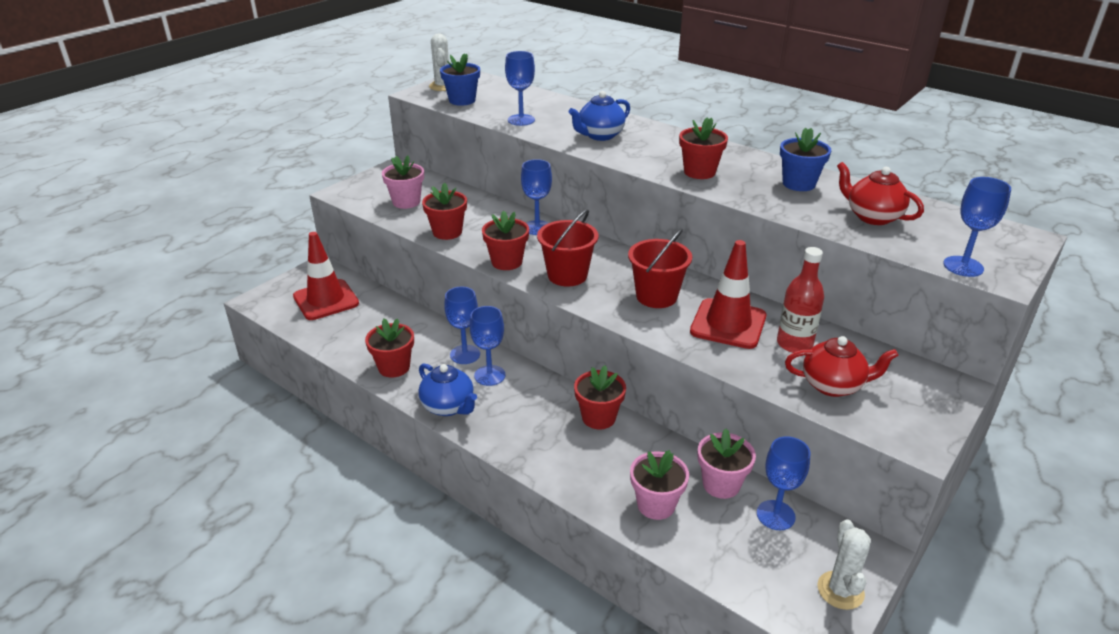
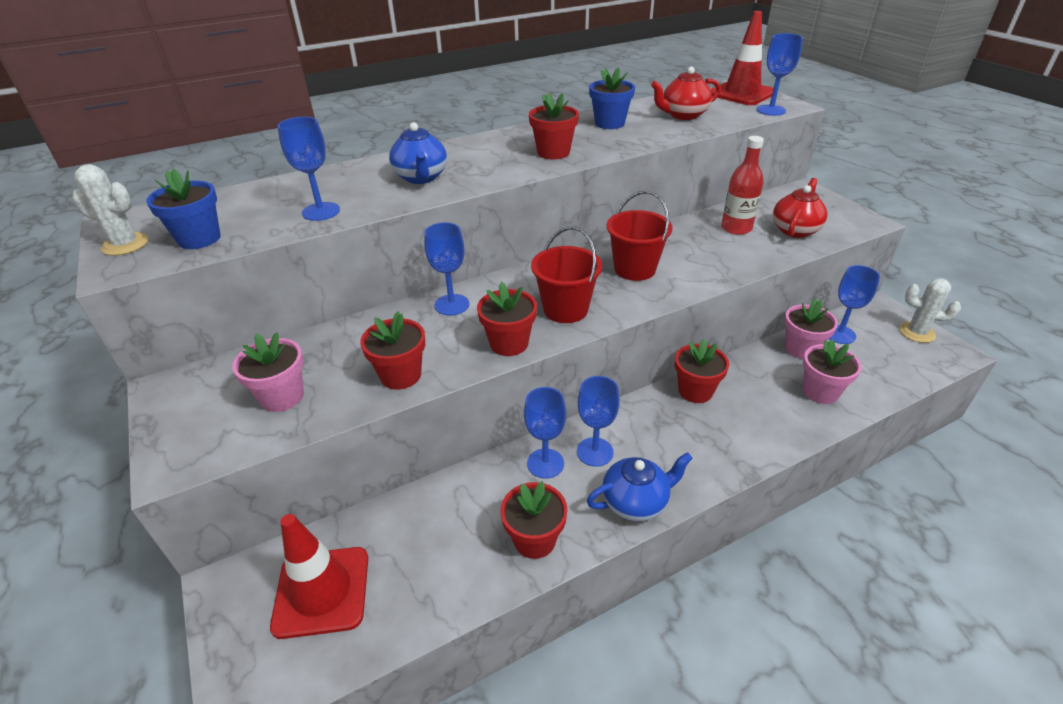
camera: 65 degrees left, 5 degrees up
red traffic cone [690,240,766,349] -> red traffic cone moved to [710,11,774,105]

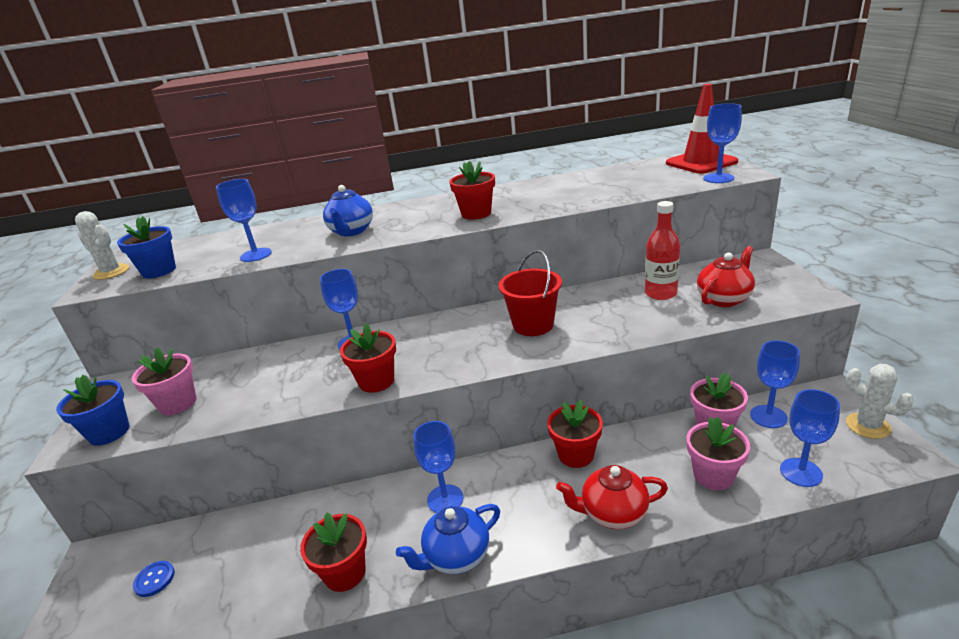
camera: 20 degrees right, 10 degrees down
red traffic cone [270,514,368,639] -> blue button [133,561,175,597]
red flower pot [360,312,425,390] -> none
blue goblet [524,387,566,479] -> blue goblet moved to [780,389,840,487]
red bucket [531,227,602,323] -> none
blue teapot [587,452,693,521] -> blue teapot turned 150 degrees clockwise [396,504,500,574]
blue flower pot [589,67,635,129] -> blue flower pot moved to [56,375,130,446]
red teapot [651,67,721,120] -> red teapot moved to [556,465,668,529]

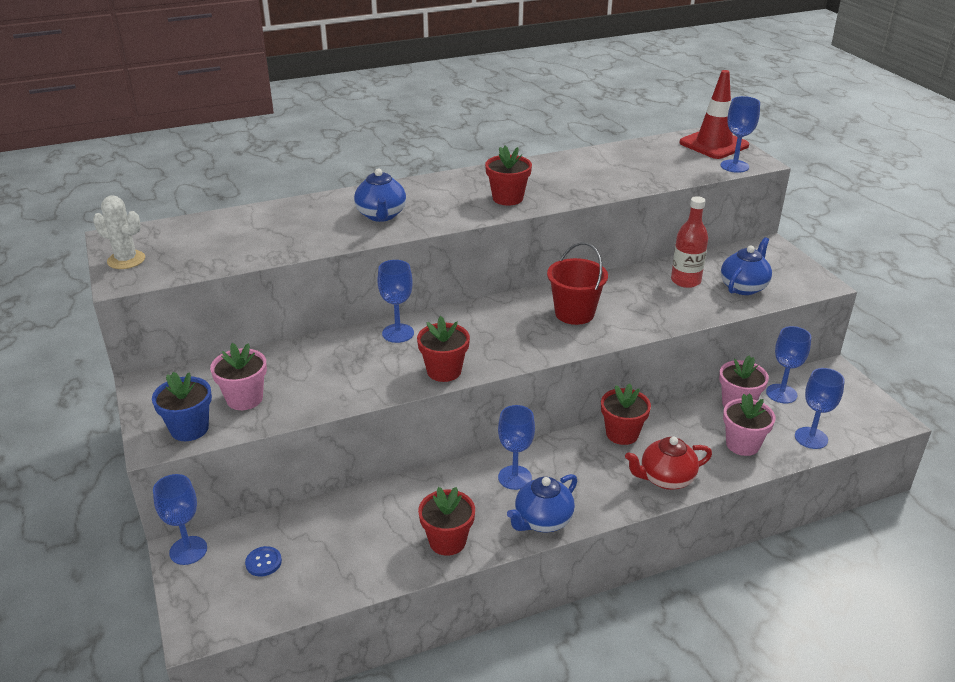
camera: 15 degrees left, 5 degrees up
blue flower pot [117,216,176,278] -> none
blue goblet [216,179,272,262] -> blue goblet moved to [153,474,207,565]
red teapot [697,246,755,307] -> blue teapot [721,237,772,295]
white cactus [846,364,914,439] -> none

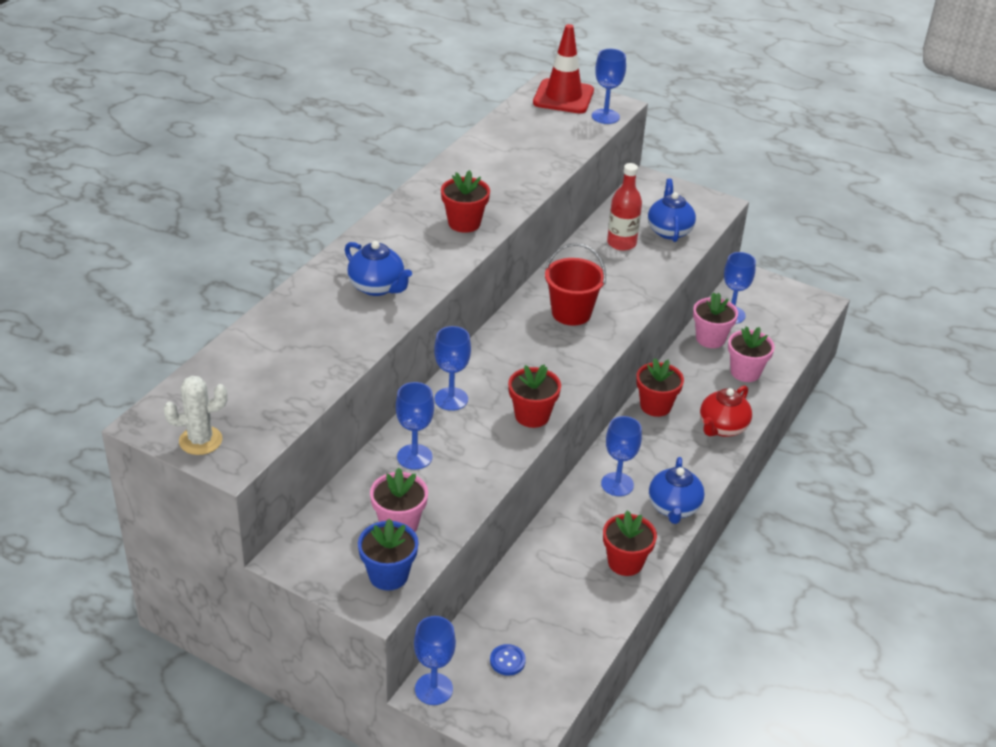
camera: 40 degrees left, 5 degrees up
blue goblet [795,368,845,449] -> blue goblet moved to [396,382,434,470]

